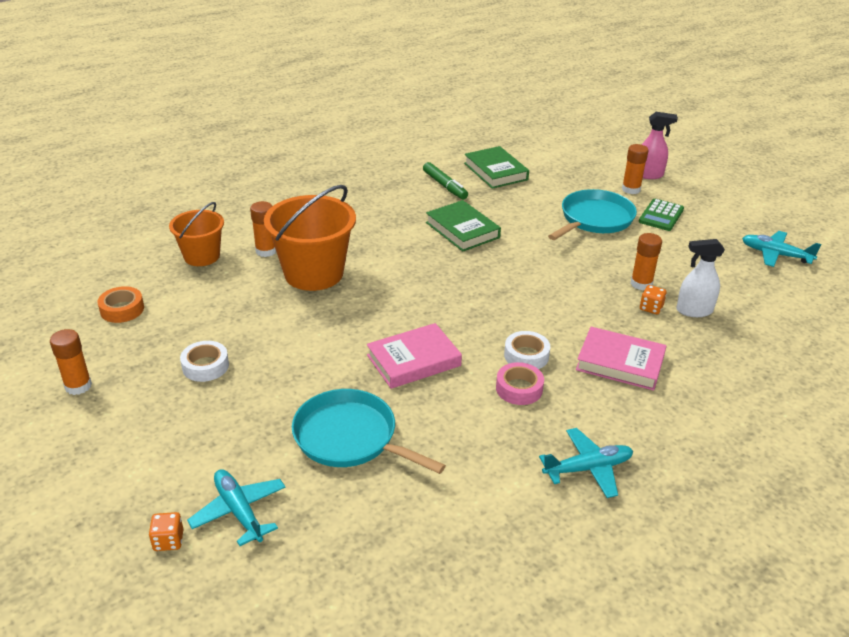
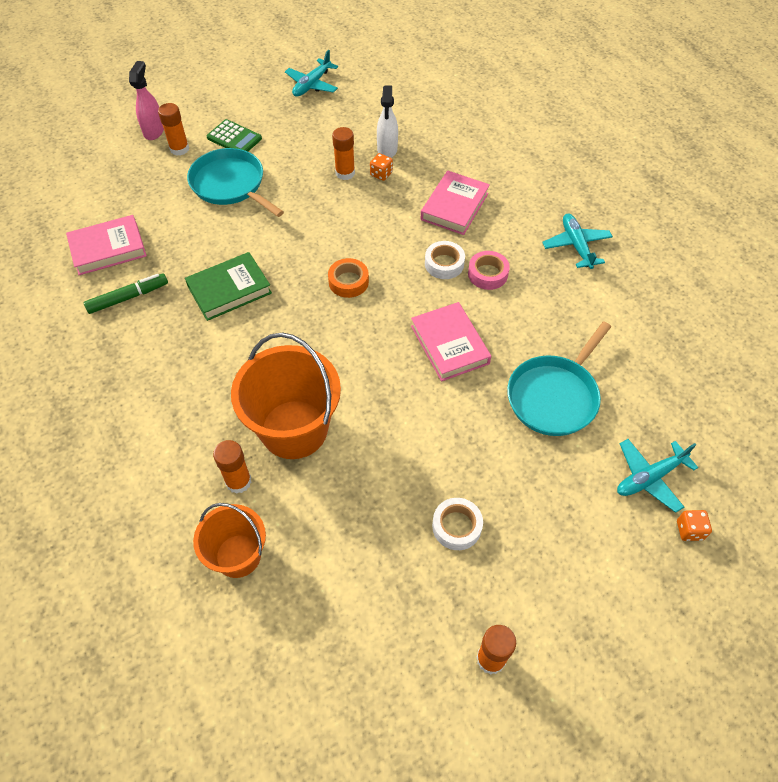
camera: 85 degrees left, 20 degrees up
orange tape [97,286,144,323] -> orange tape moved to [328,258,369,298]
green book [464,146,529,189] -> pink book [66,215,147,275]

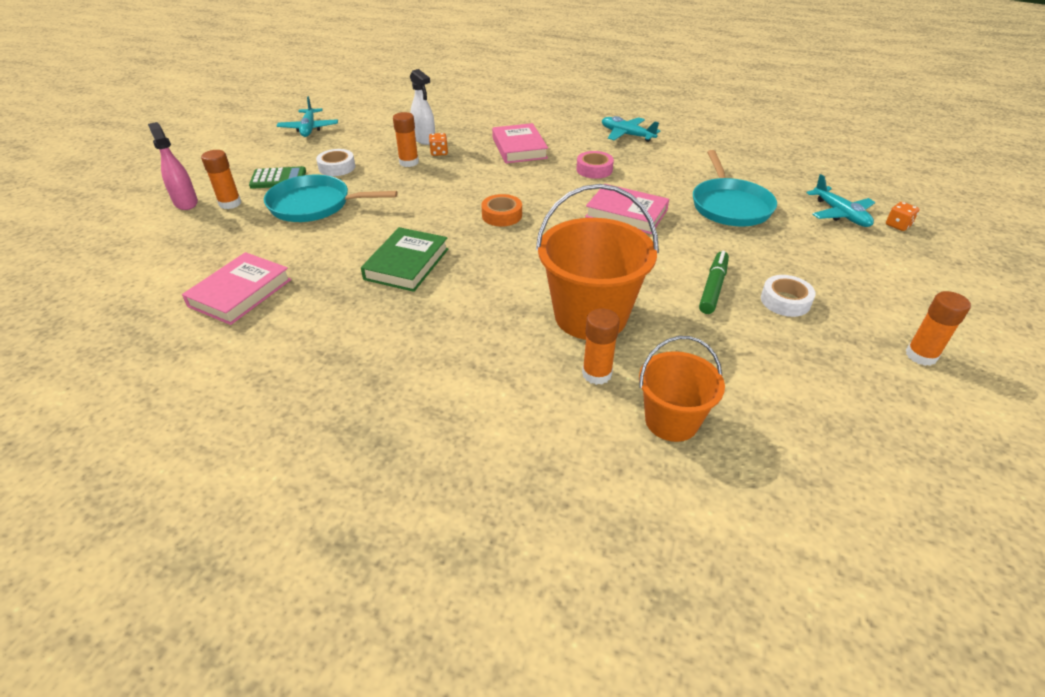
camera: 40 degrees left, 15 degrees down
green marker [84,274,168,314] -> green marker moved to [699,251,729,314]
white tape [425,241,465,279] -> white tape moved to [316,149,355,176]
turquoise plane [617,439,698,513] -> turquoise plane turned 45 degrees counterclockwise [806,174,875,227]

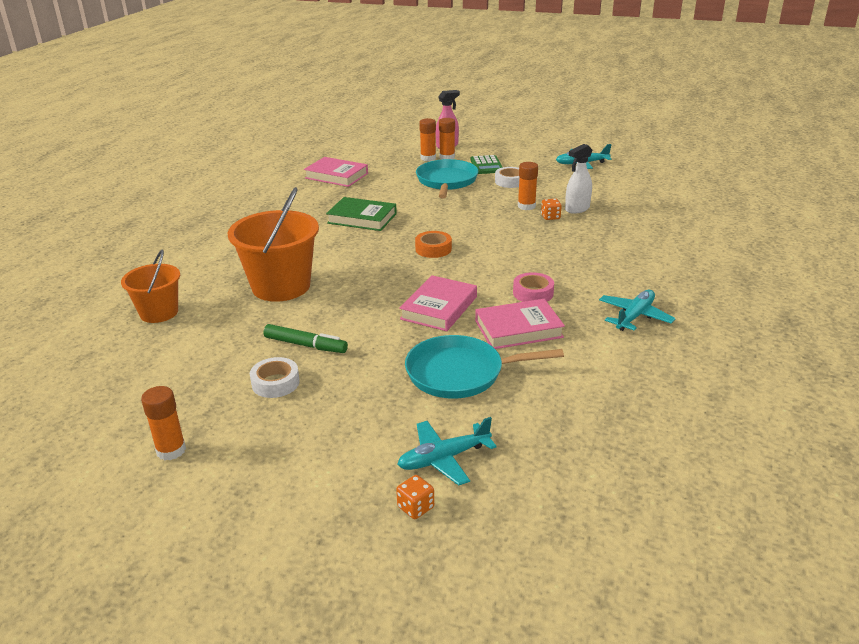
camera: 90 degrees right, 10 degrees down
pink book [492,123,548,163] -> pink book moved to [475,299,565,349]
orange glue stick [582,308,620,385] -> orange glue stick moved to [419,118,436,161]

